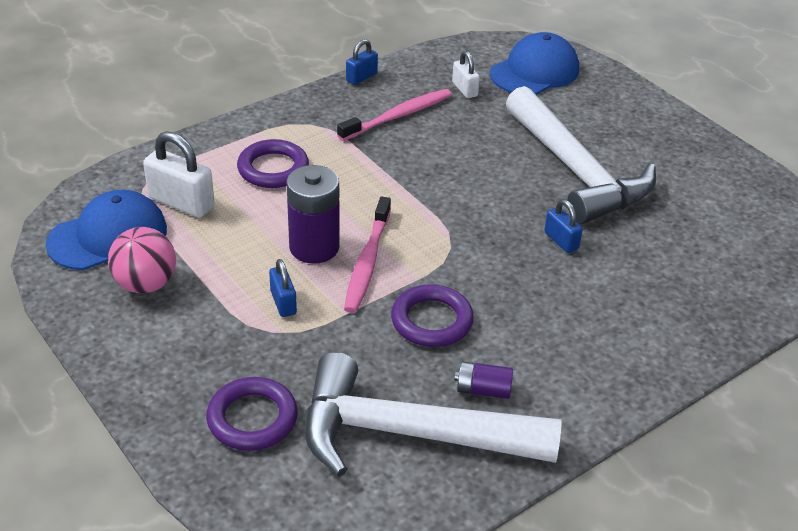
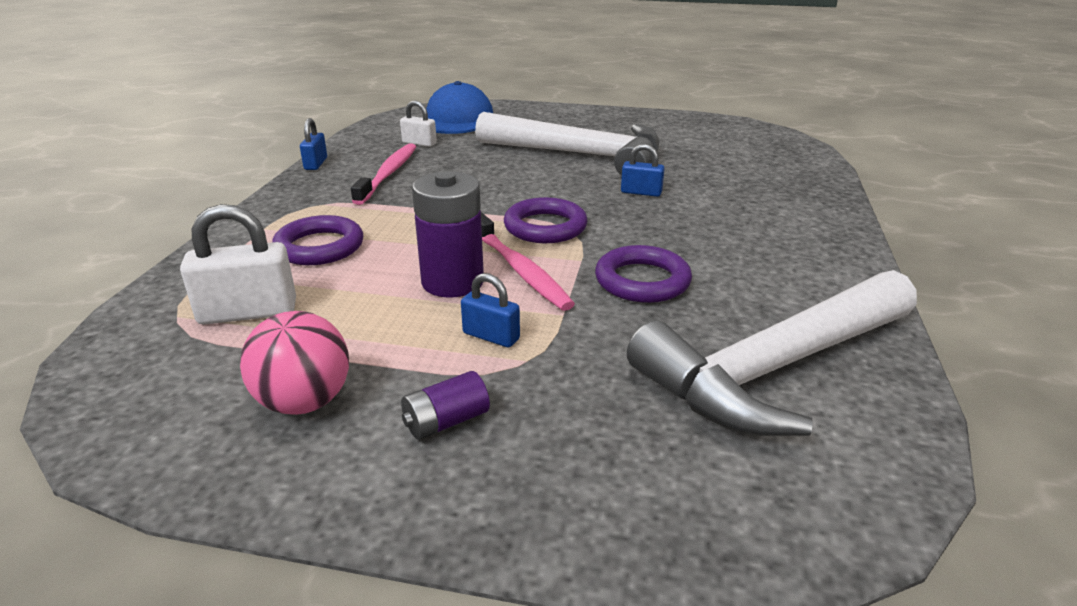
camera: 40 degrees left, 10 degrees down
blue cap [46,190,167,270] -> none
purple ring [206,377,298,451] -> purple ring moved to [504,197,588,243]
purple battery [454,361,513,399] -> purple battery moved to [401,371,490,440]

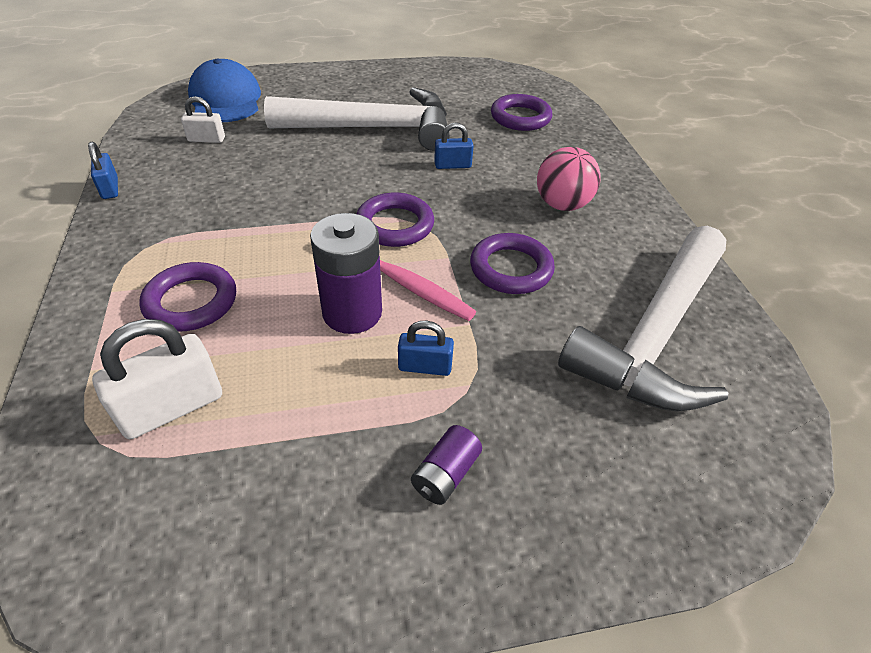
camera: 25 degrees left, 15 degrees up
pink ball [240,311,349,415] -> pink ball moved to [537,147,601,211]
pink toothbrush [351,143,416,205] -> none
none -> purple ring [491,94,552,131]

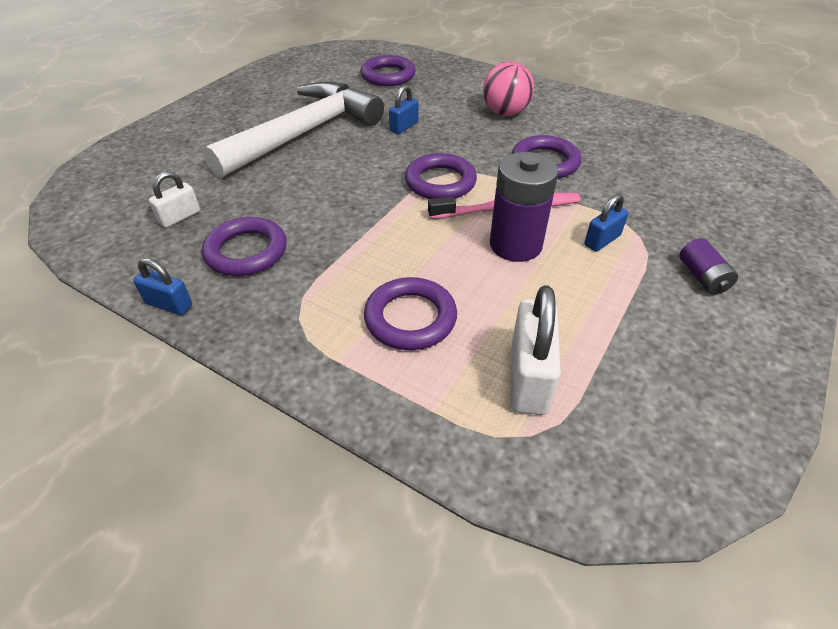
camera: 45 degrees left, 0 degrees up
blue cap [188,59,261,122] -> none
white hammer [558,226,728,411] -> none
none -> purple ring [202,217,287,276]

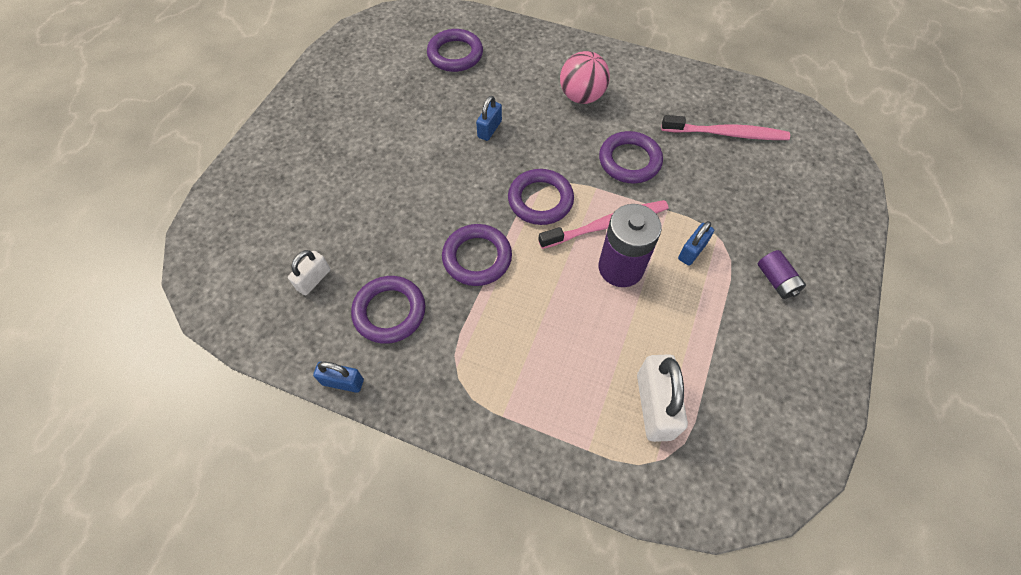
camera: 10 degrees left, 15 degrees up
white hammer [203,82,384,178] -> none
purple ring [364,277,457,350] -> purple ring moved to [442,224,512,286]
none -> pink toothbrush [662,115,790,140]

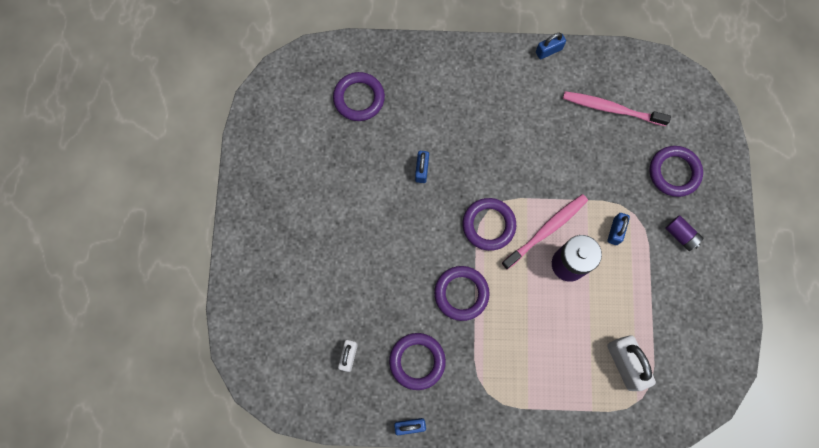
camera: 20 degrees left, 15 degrees up
pink ball [560,51,610,104] -> none
purple ring [599,131,663,183] -> purple ring moved to [650,146,703,197]
pink toothbrush [662,115,790,140] -> pink toothbrush turned 150 degrees counterclockwise [563,91,671,126]
none -> blue padlock [536,33,566,59]

